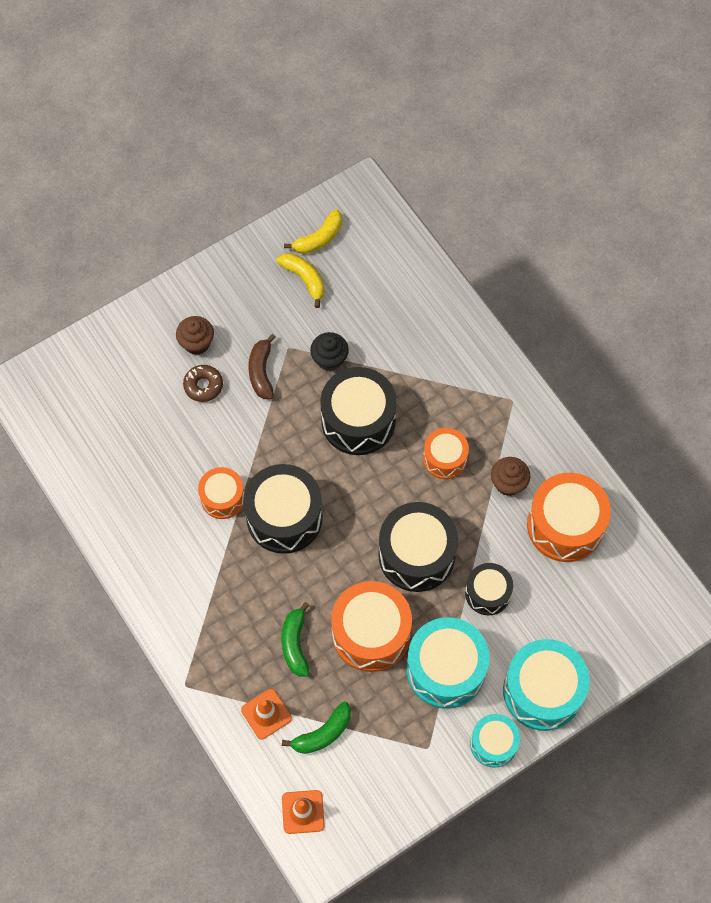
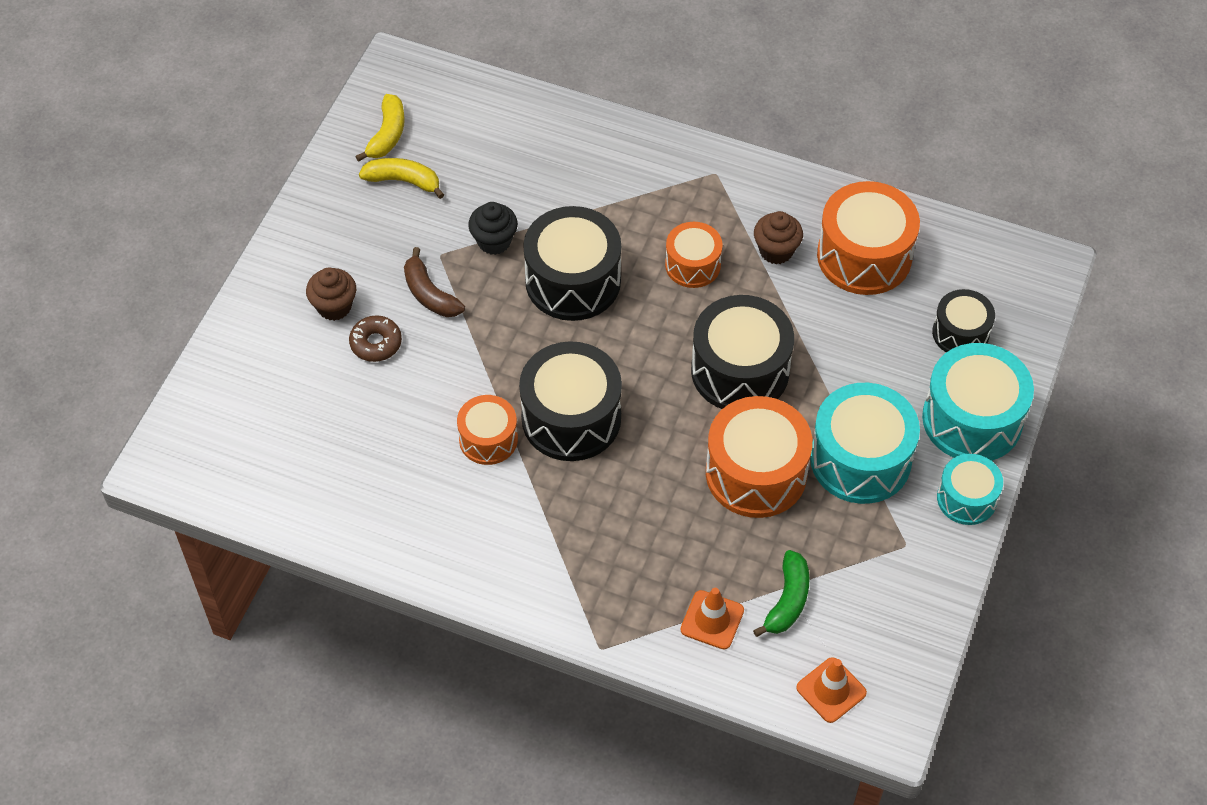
camera: 35 degrees left, 10 degrees down
green banana [281,602,310,677] -> none
black drum [465,563,513,615] -> black drum moved to [932,289,995,352]

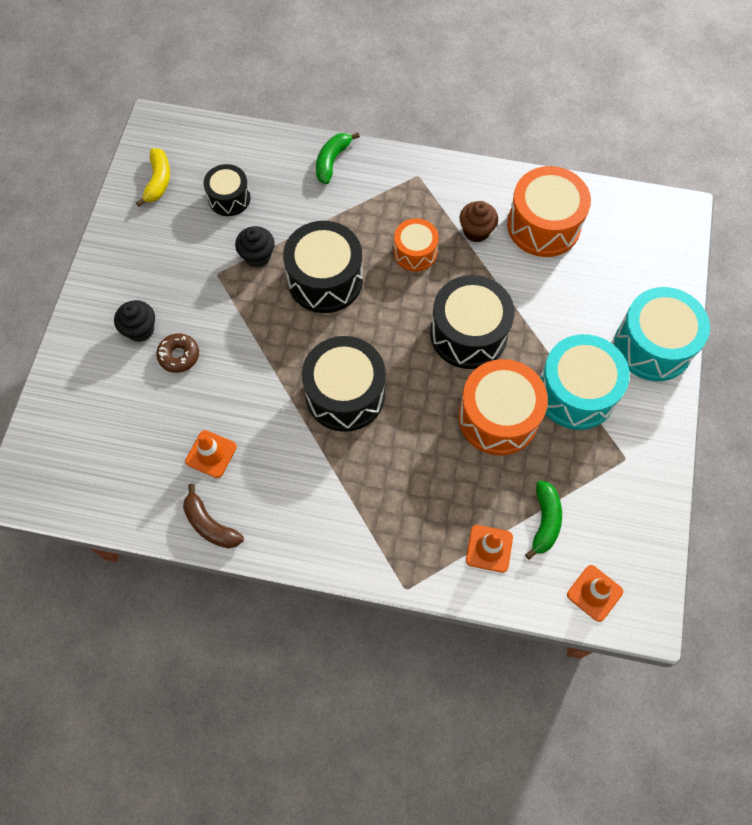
camera: 10 degrees left, 10 degrees up
brown cupcake [306,268,356,321] -> black cupcake [114,300,155,342]
yellow banana [359,158,445,199] -> none
brown banana [404,247,465,317] -> brown banana moved to [183,484,244,549]
orange drum [457,395,518,465] -> none
black drum [932,289,995,352] -> black drum moved to [203,164,251,216]
turquoise drum [937,454,1003,525] -> none
none -> orange traffic cone [185,430,237,478]
none -> green banana [316,132,360,184]

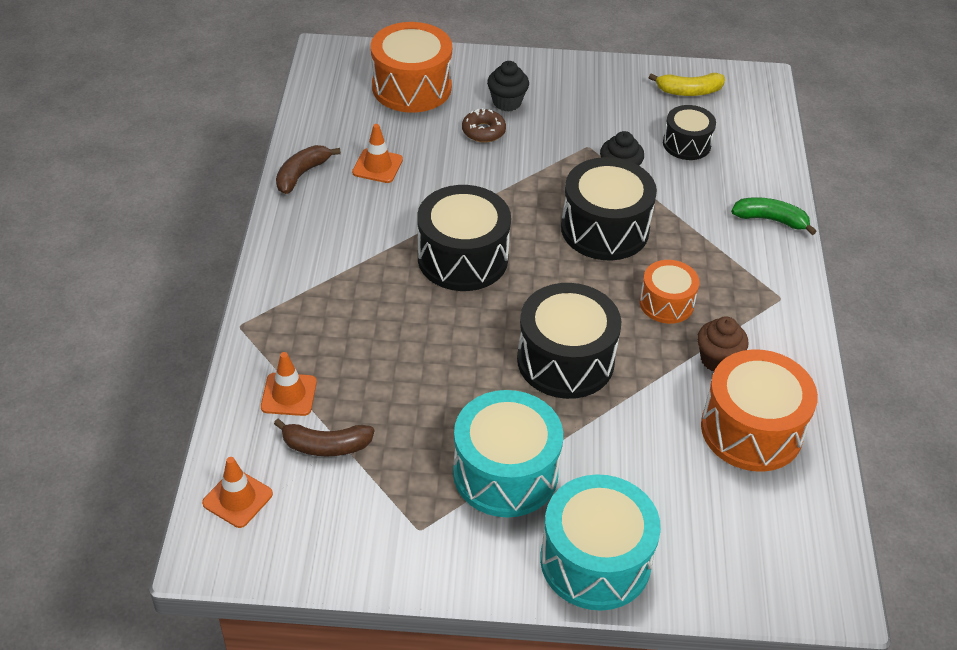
camera: 80 degrees right, 20 degrees down
orange drum [458,359,548,455] -> orange drum moved to [371,22,452,113]
green banana [525,480,562,560] -> brown banana [274,419,374,456]

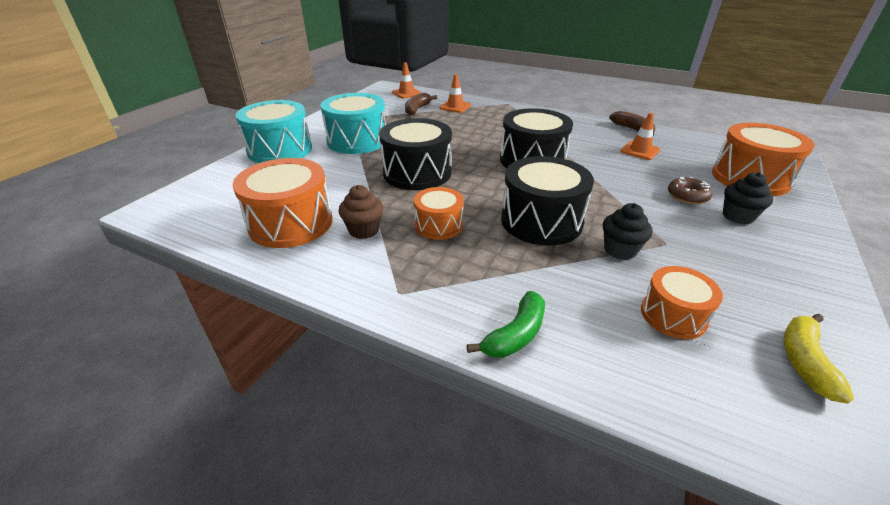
camera: 115 degrees right, 10 degrees down
black drum [663,105,716,160] -> orange drum [641,266,723,339]

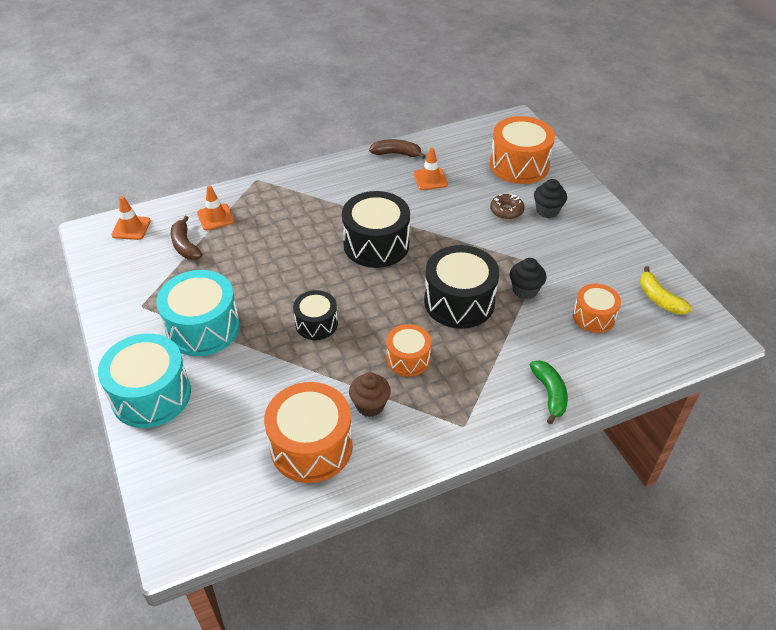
camera: 50 degrees left, 10 degrees up
black drum [379,118,452,190] -> black drum [293,290,338,340], size x0.59

